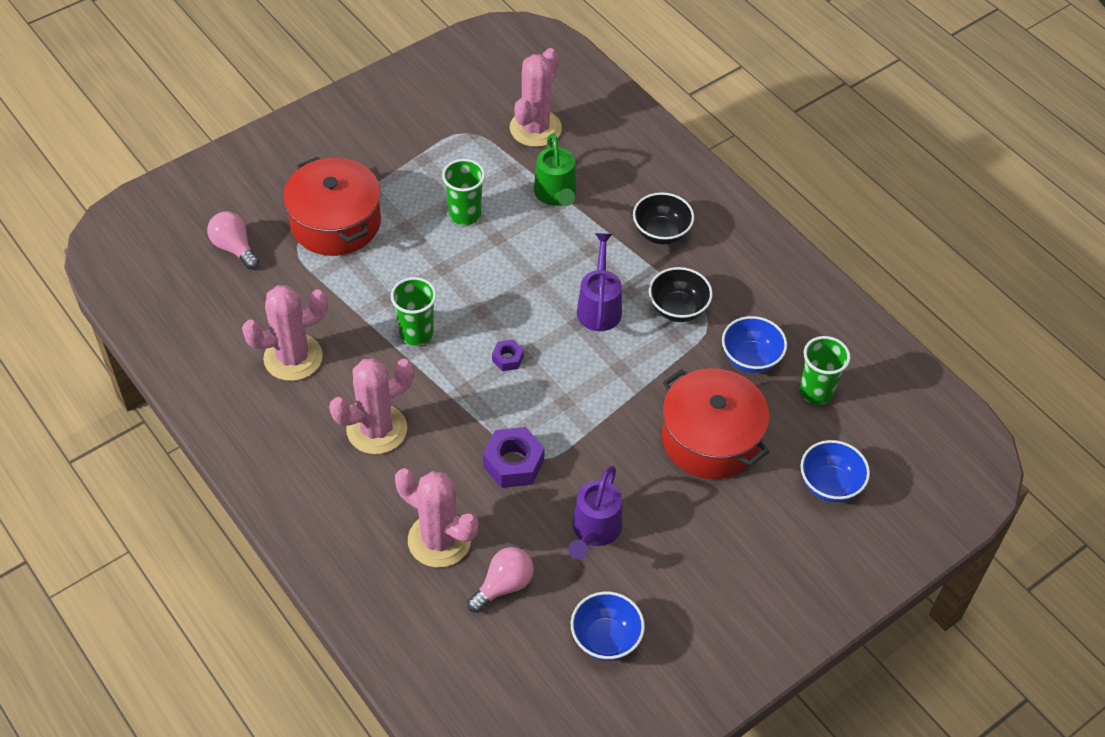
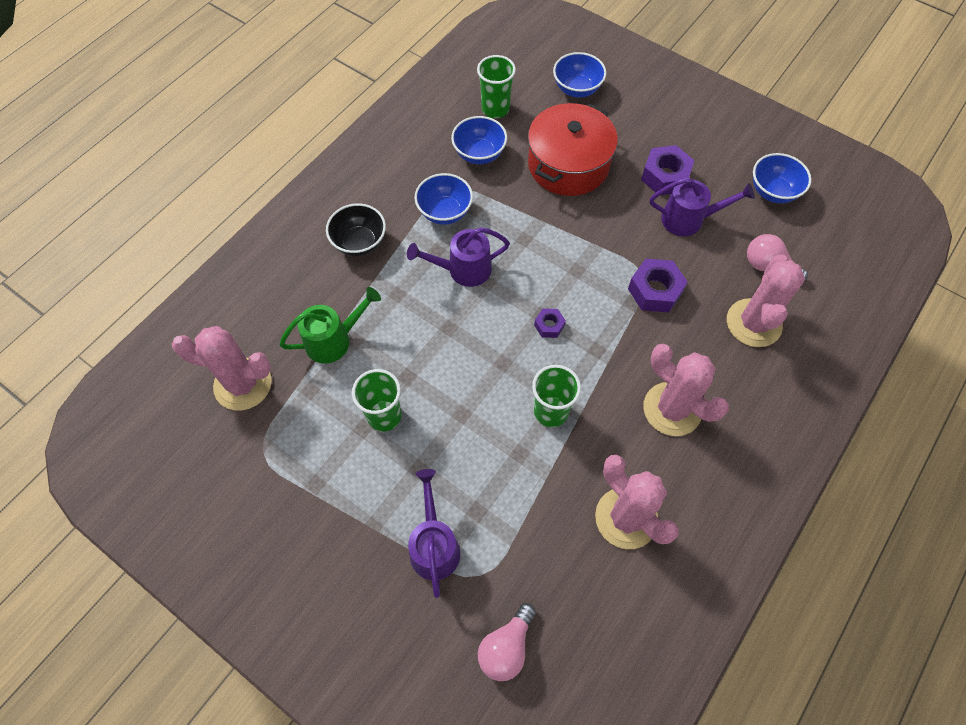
camera: 105 degrees left, 10 degrees up
red pot [283,157,381,256] -> purple watering can [408,469,460,598]
black bowl [649,267,713,322] -> blue bowl [414,173,473,225]
none -> purple nut [641,145,695,195]

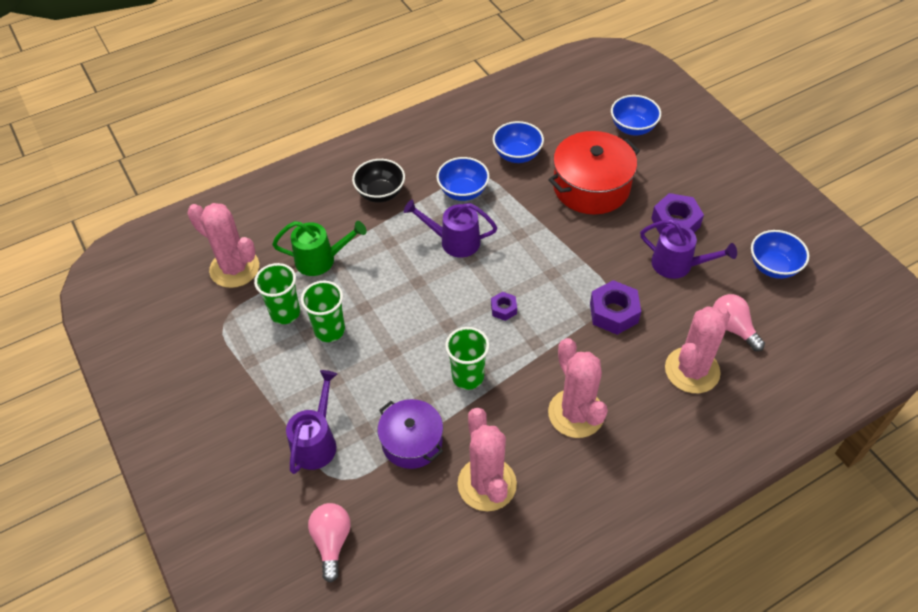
camera: 25 degrees right, 10 degrees down
green cup [477,55,516,118] -> green cup moved to [254,263,300,324]
pink light bulb [478,603,536,681] -> pink light bulb turned 120 degrees clockwise [308,503,351,583]
none -> purple pot [378,399,443,469]

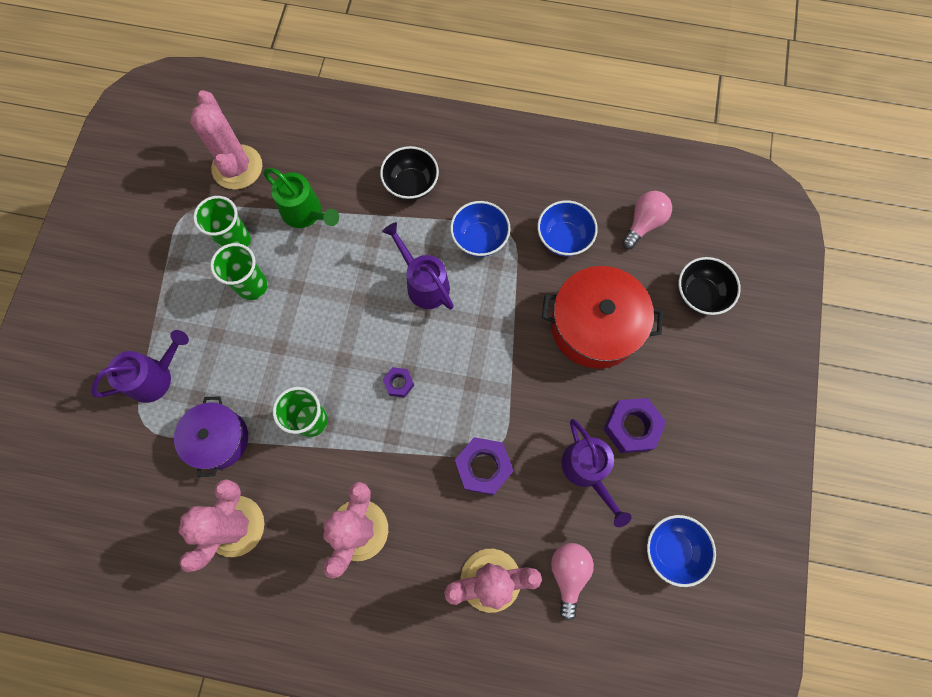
camera: 40 degrees right, 20 degrees up
pink light bulb [308,503,351,583] -> pink light bulb moved to [622,191,672,249]
blue bowl [611,95,661,135] -> black bowl [679,257,741,315]

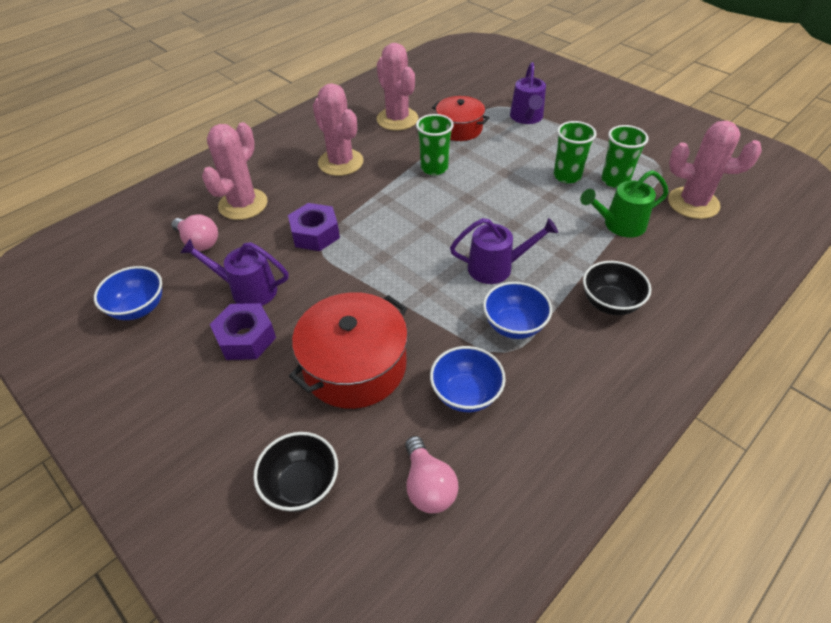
camera: 125 degrees right, 25 degrees down
purple pot [174,396,248,477] -> red pot [432,96,489,141]
purple nut [383,367,414,398] -> none

